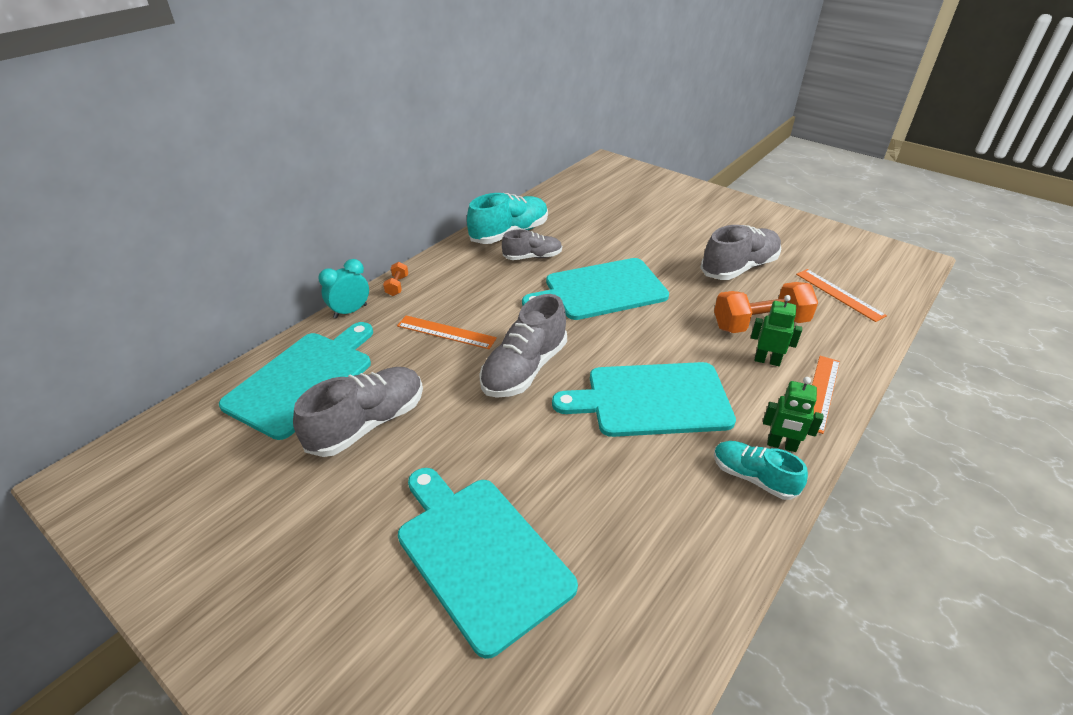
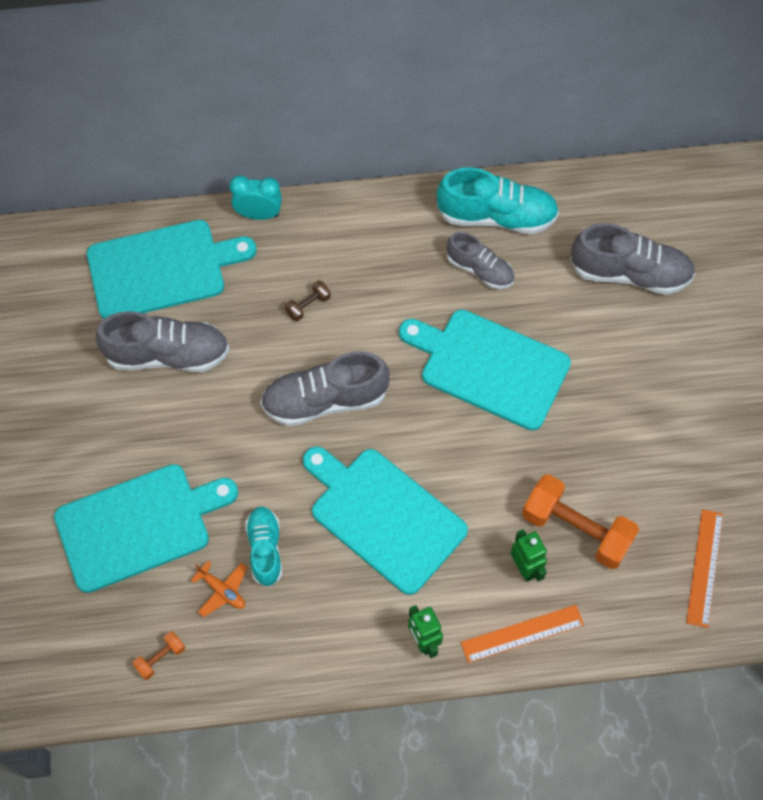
camera: 45 degrees right, 25 degrees up
orange dumbbell [383,262,408,296] -> orange dumbbell moved to [133,631,185,680]
orange ruler [397,315,497,349] -> brown dumbbell [285,280,331,321]
turquoise cutting board [398,468,578,659] -> turquoise cutting board turned 60 degrees clockwise [54,464,238,593]
grey shoe [700,225,781,280] -> grey shoe moved to [570,223,695,295]
turquoise shoe [714,441,808,500] -> turquoise shoe moved to [245,506,282,587]
none -> orange plane [191,561,247,617]

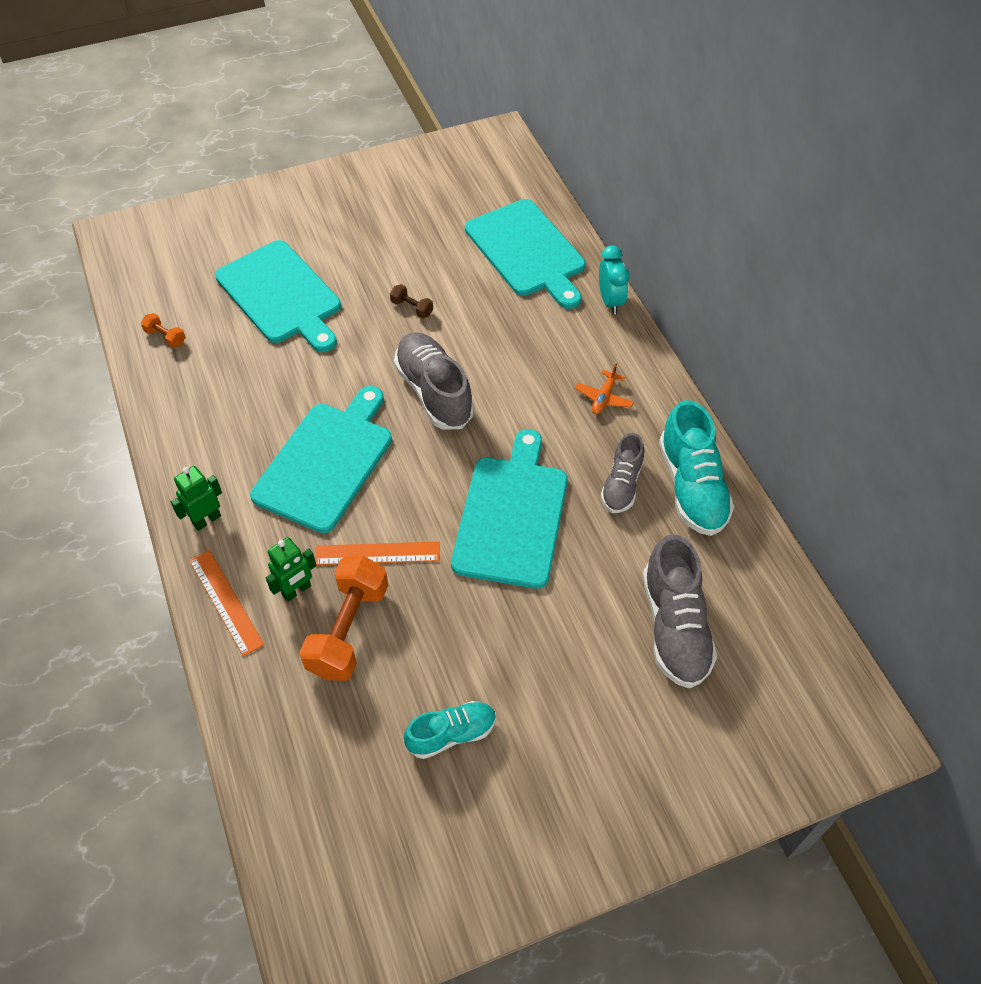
camera: 75 degrees right, 10 degrees down
grey shoe [96,311,230,372] -> none
orange plane [191,561,247,617] -> orange plane moved to [575,364,634,414]
turquoise shoe [245,506,282,587] -> turquoise shoe moved to [404,701,496,759]
brown dumbbell [285,280,331,321] -> brown dumbbell moved to [390,284,433,318]
orange ruler [686,509,723,628] -> orange ruler moved to [315,542,440,565]

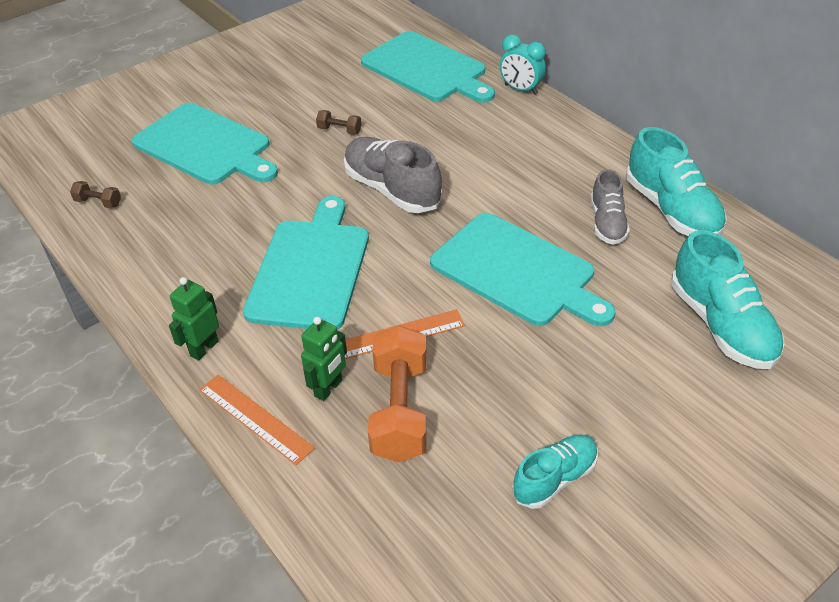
camera: 15 degrees left, 10 degrees down
orange dumbbell [141,313,186,348] -> brown dumbbell [70,181,121,208]
turquoise cutting board [451,429,568,589] -> turquoise cutting board turned 135 degrees clockwise [430,213,615,326]
orange plane [575,364,634,414] -> none
turquoise clock [599,245,629,314] -> turquoise clock turned 150 degrees clockwise [500,35,546,95]
grey shoe [643,534,717,688] -> turquoise shoe [671,230,785,369]

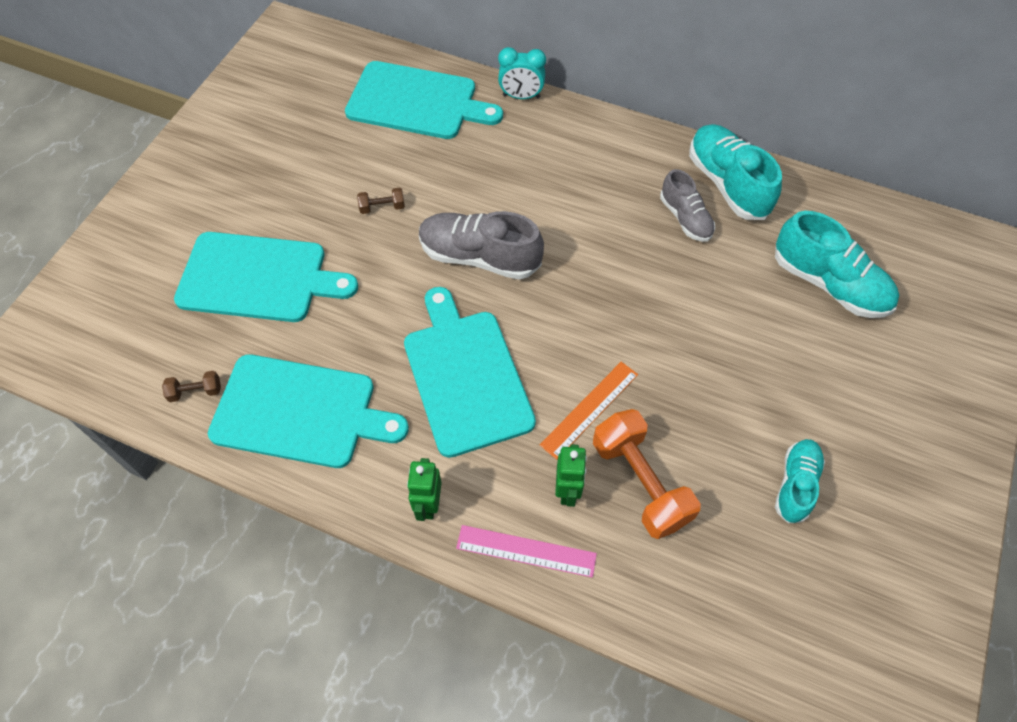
camera: 30 degrees left, 15 degrees up
orange ruler [199,375,315,465] -> pink ruler [456,525,597,578]
turquoise cutting board [430,213,615,326] -> turquoise cutting board moved to [208,354,409,468]
turquoise shoe [626,127,727,236] -> turquoise shoe turned 150 degrees counterclockwise [689,124,782,220]

